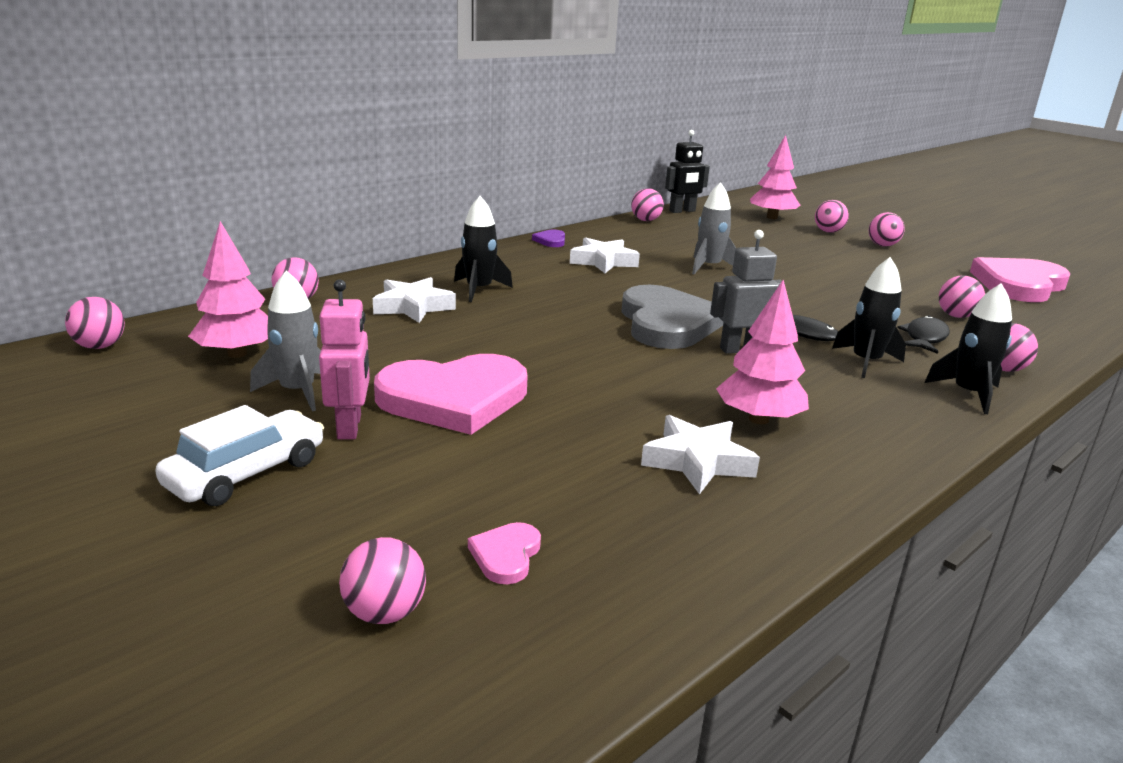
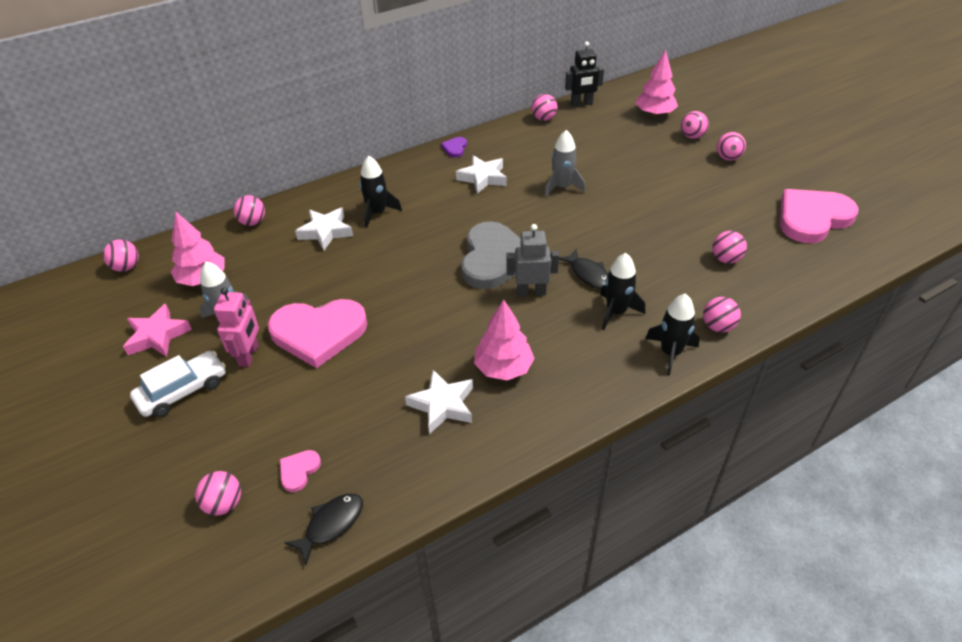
camera: 15 degrees right, 20 degrees up
black fish [897,315,950,354] -> black fish moved to [285,494,363,565]
none -> pink star [123,303,192,357]

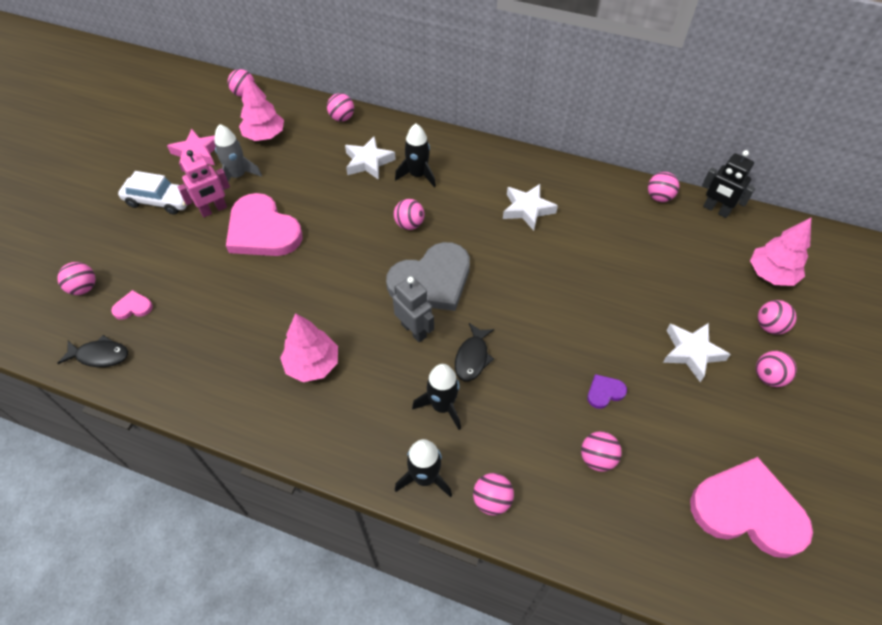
camera: 50 degrees right, 10 degrees up
white star [405,370,473,434] -> white star moved to [663,323,731,382]
purple heart [441,137,467,158] -> purple heart moved to [587,374,627,409]
grey rocket [544,130,585,197] -> none
none -> pink ball [394,199,425,230]

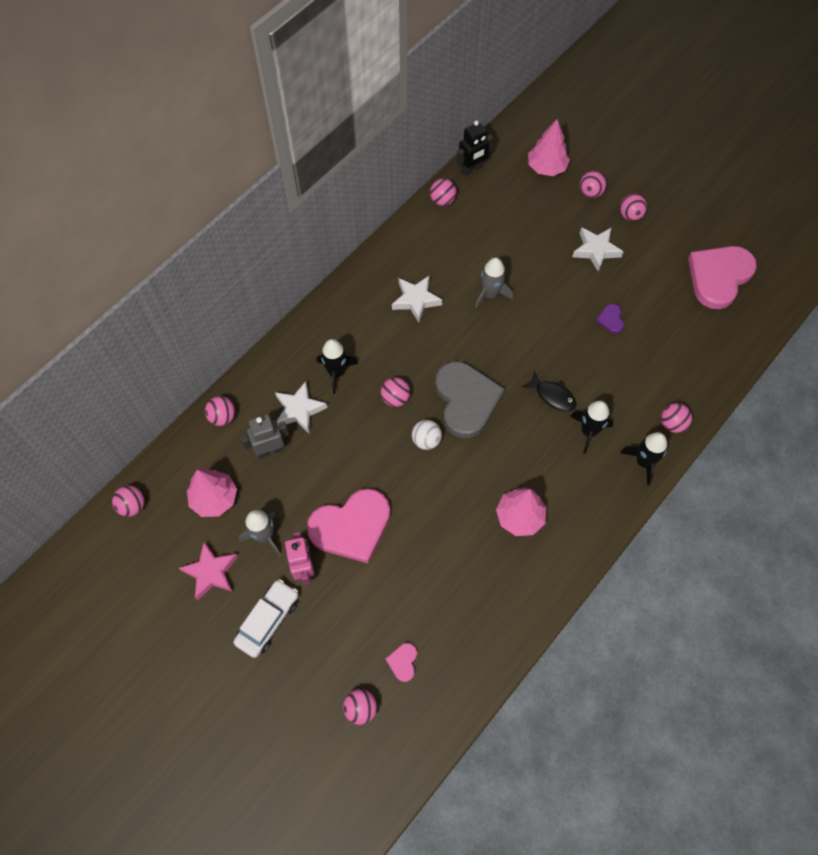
camera: 70 degrees left, 10 degrees up
black fish [57,335,128,367] -> none
grey robot [393,276,434,342] -> grey robot moved to [241,414,289,458]
pink ball [581,431,622,472] -> none
none -> white ball [412,420,442,450]
none -> grey rocket [475,257,513,309]

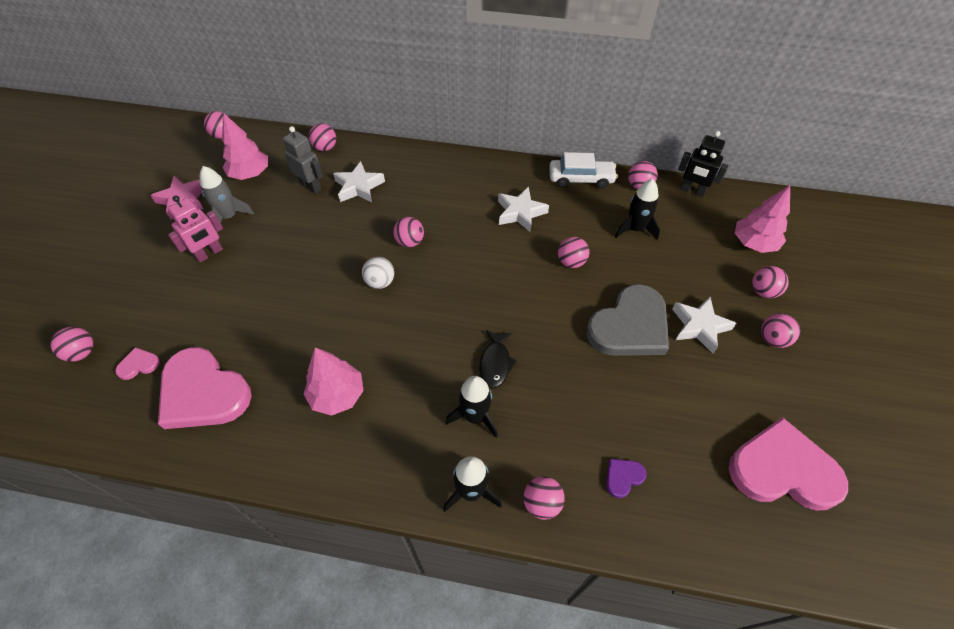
camera: 60 degrees right, 10 degrees down
white car [233,579,299,658] -> white car moved to [549,152,618,189]
pink heart [307,488,390,563] -> pink heart moved to [158,347,252,429]
black rocket [317,339,358,394] -> black rocket moved to [615,179,660,240]
grey heart [435,361,505,438] -> grey heart moved to [586,284,669,356]
grey rocket [475,257,513,309] -> pink ball [558,237,589,268]
purple heart [596,304,624,333] -> purple heart moved to [606,459,647,498]

